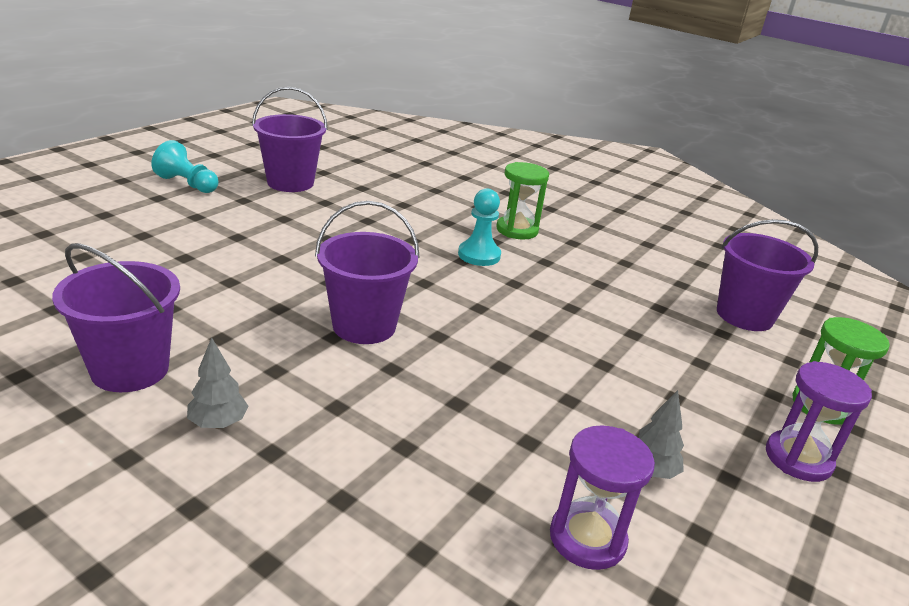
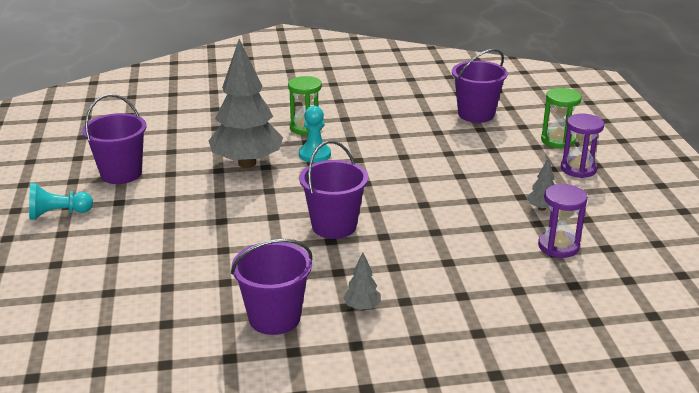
camera: 40 degrees left, 0 degrees up
none -> grey tree [209,39,283,168]

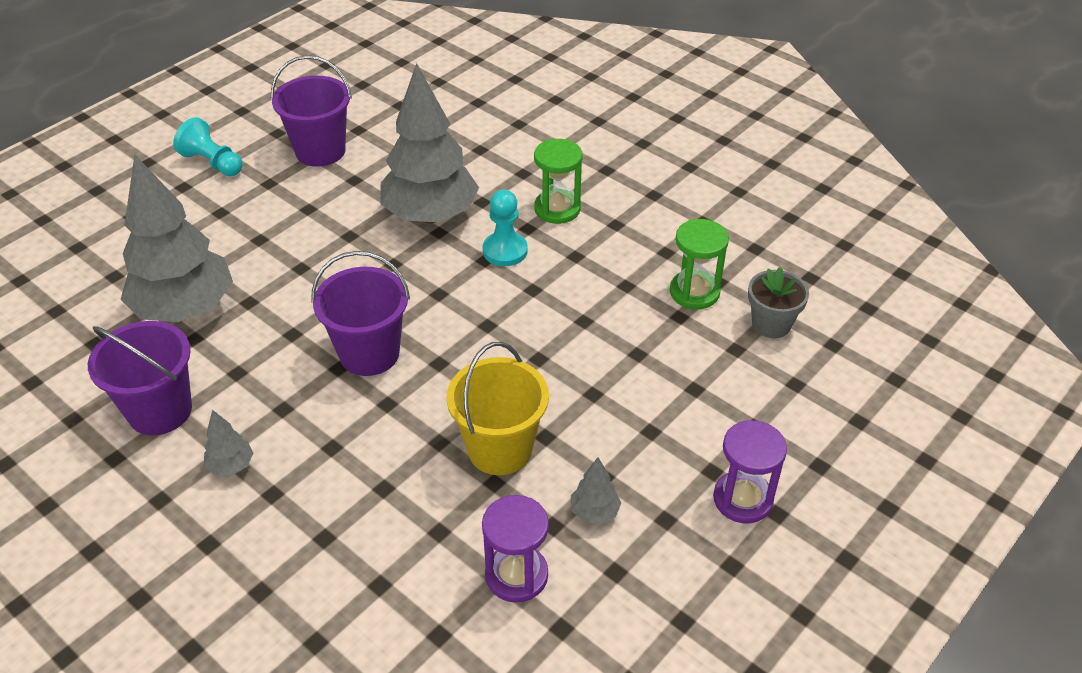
camera: 50 degrees right, 15 degrees up
purple bucket [452,49,508,123] -> grey flower pot [748,267,809,338]
green hourglass [541,88,582,148] -> green hourglass moved to [670,219,729,309]
none -> grey tree [121,155,233,322]
none -> yellow bucket [447,342,549,475]

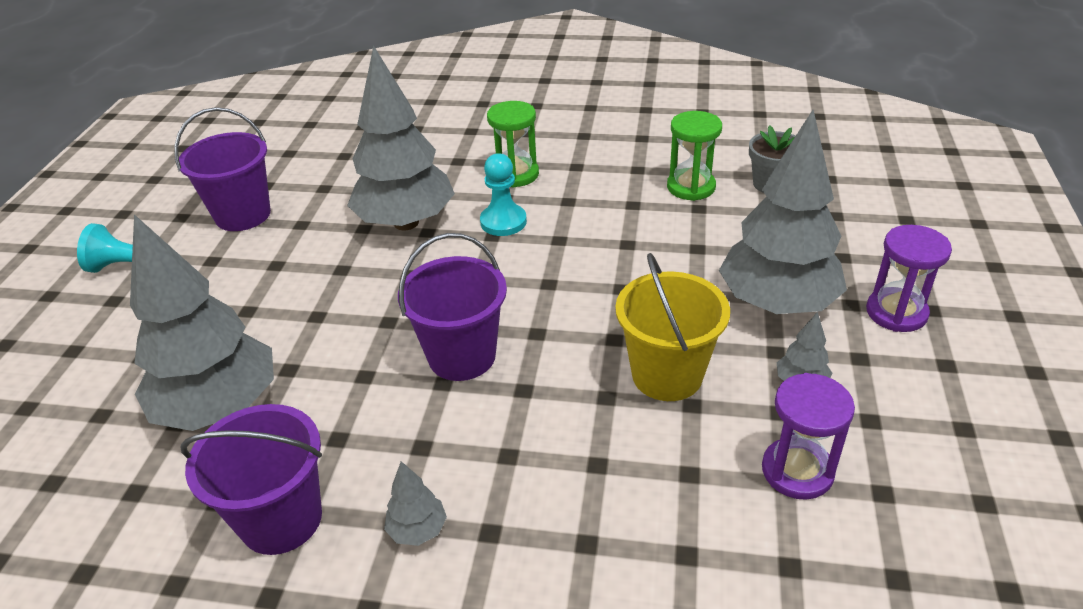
camera: 30 degrees left, 5 degrees down
none -> grey tree [719,110,847,314]

